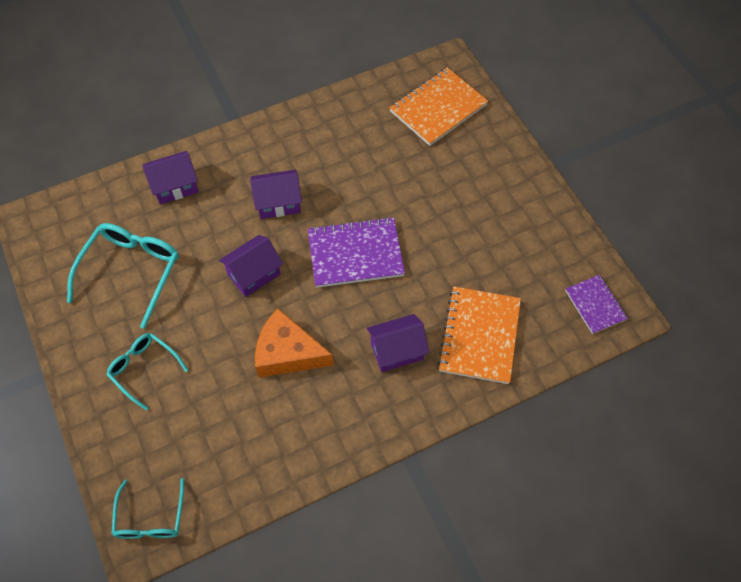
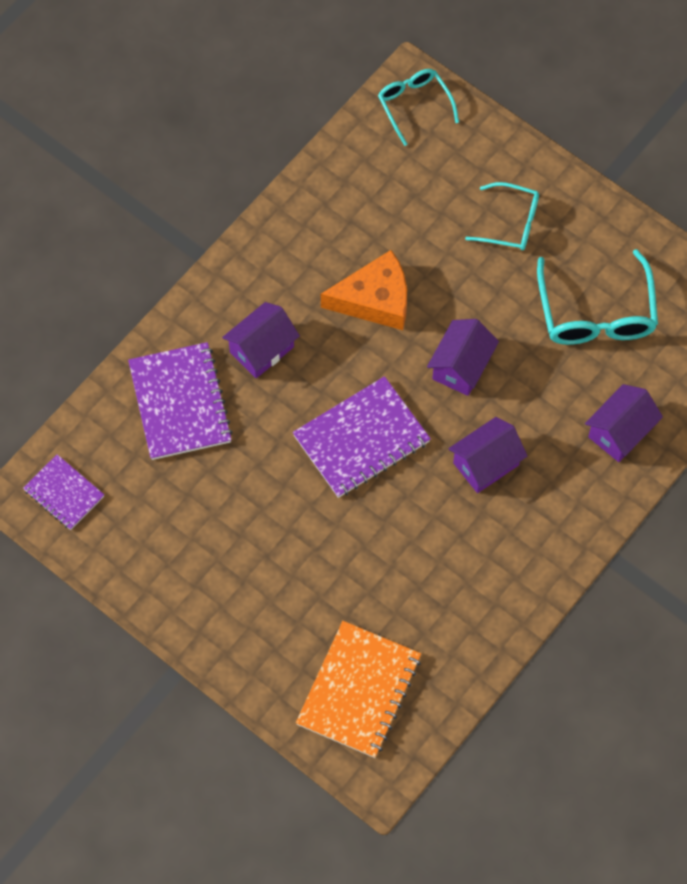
camera: 155 degrees right, 5 degrees up
orange notebook [437,286,521,384] -> purple notebook [128,342,233,460]

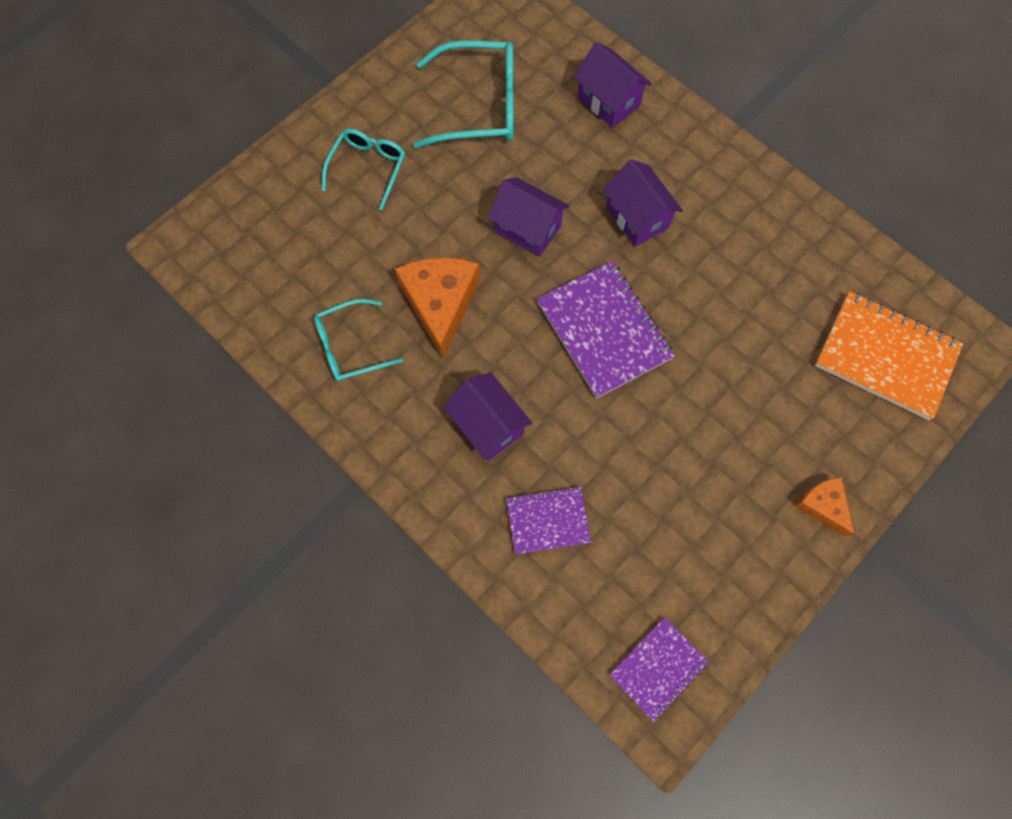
camera: 85 degrees left, 5 degrees up
purple notebook [128,342,233,460] -> purple notebook [506,486,591,554], size x0.59
turquoise glasses [378,69,459,146] -> turquoise glasses moved to [314,299,403,382]
none -> orange cheese [795,477,854,536]

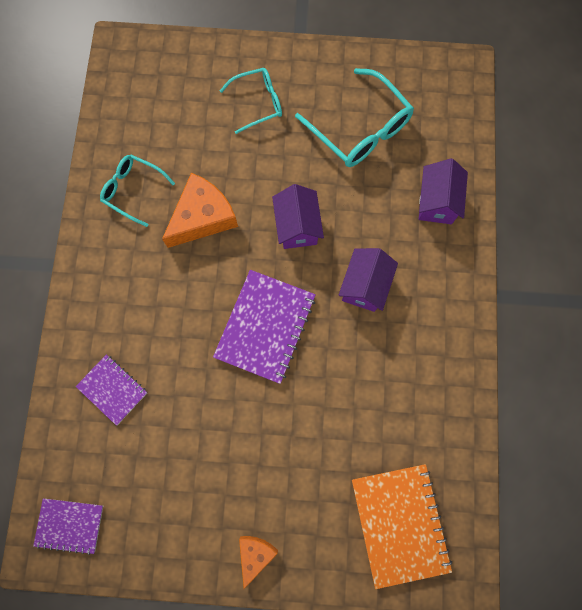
camera: 50 degrees right, 5 degrees up
purple house [443,372,532,461] -> none

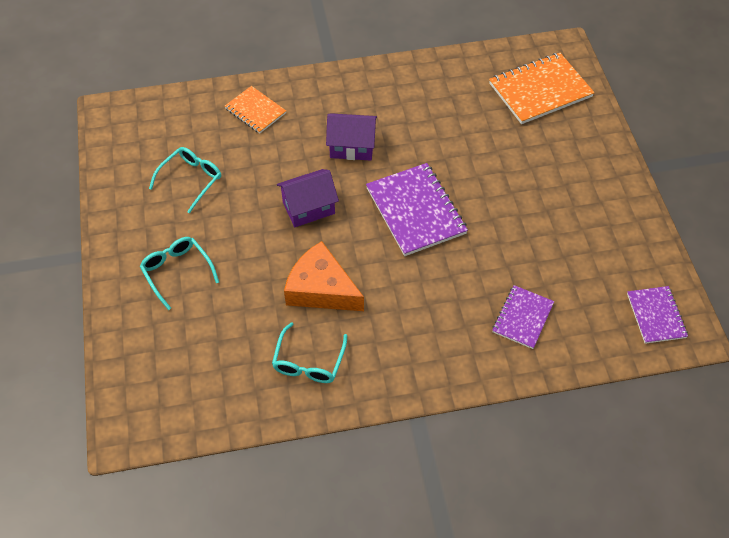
camera: 105 degrees left, 20 degrees down
purple notebook [213,270,316,384] -> purple notebook turned 60 degrees clockwise [366,163,468,256]
orange cheese [239,536,278,589] -> none
turquoise glasses [295,68,414,167] -> turquoise glasses [149,147,221,213], size x0.62
purple house [419,158,468,224] -> orange notebook [225,86,286,134]

